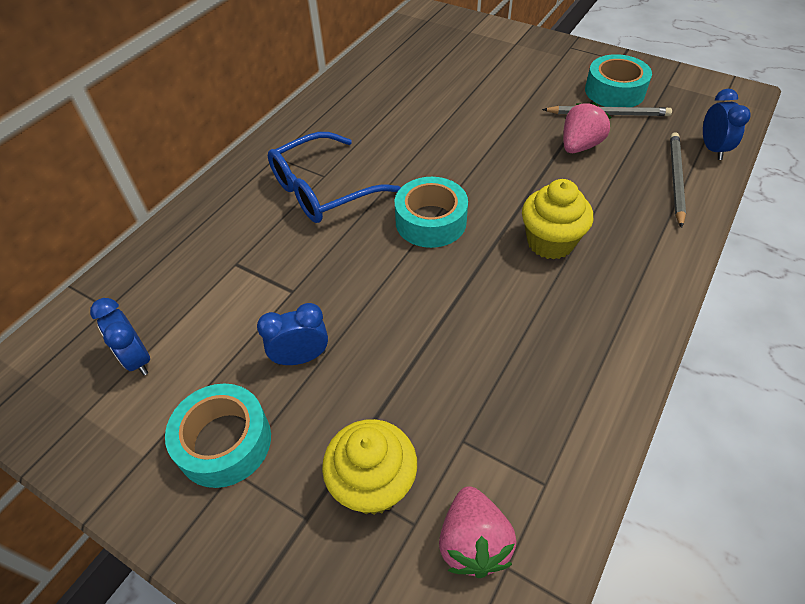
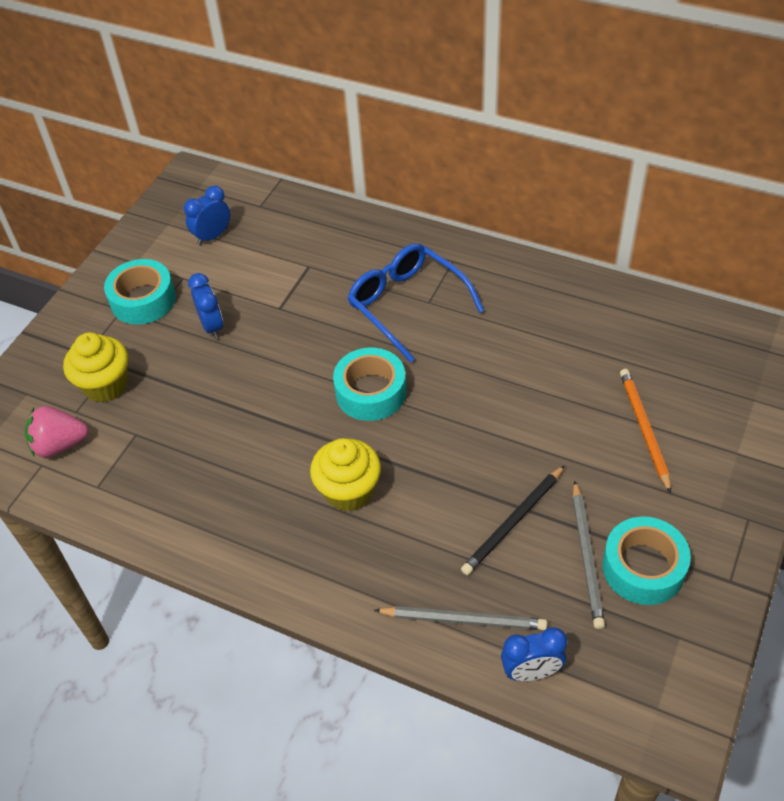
camera: 85 degrees right, 0 degrees up
pink strawberry [563,102,611,153] -> black pencil [461,465,565,575]
none -> orange pencil [620,369,671,493]

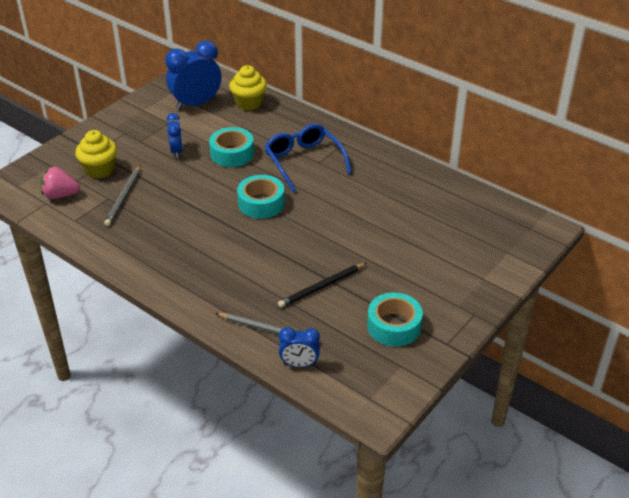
camera: 10 degrees right, 10 degrees down
turquoise tape [104,259,176,325] -> turquoise tape moved to [209,127,254,167]
blue clock [184,186,230,245] -> blue clock [165,40,221,110], size x1.81
yellow cupcake [310,438,381,511] -> yellow cupcake moved to [229,65,267,111]
grey pencil [573,481,605,629] -> grey pencil moved to [104,165,141,226]
orange pencil [620,369,671,493] -> none

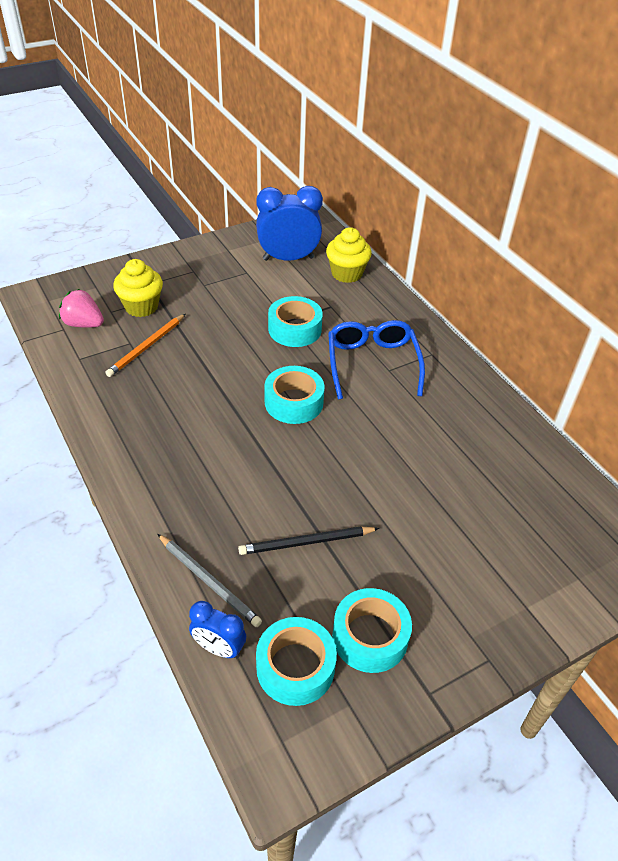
camera: 20 degrees right, 5 degrees up
grey pencil [104,165,141,226] -> orange pencil [105,314,185,377]
blue clock [166,113,183,158] -> none
none -> turquoise tape [256,617,337,706]

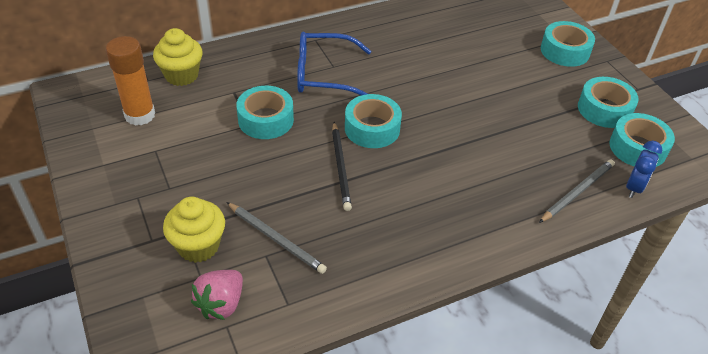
camera: 85 degrees left, 0 degrees up
orange pencil [105,314,185,377] -> grey pencil [226,202,327,274]
black pencil [238,526,379,555] -> black pencil moved to [332,122,352,211]
blue clock [256,186,323,261] -> orange glue stick [106,36,155,126]
none -> turquoise tape [541,21,595,67]

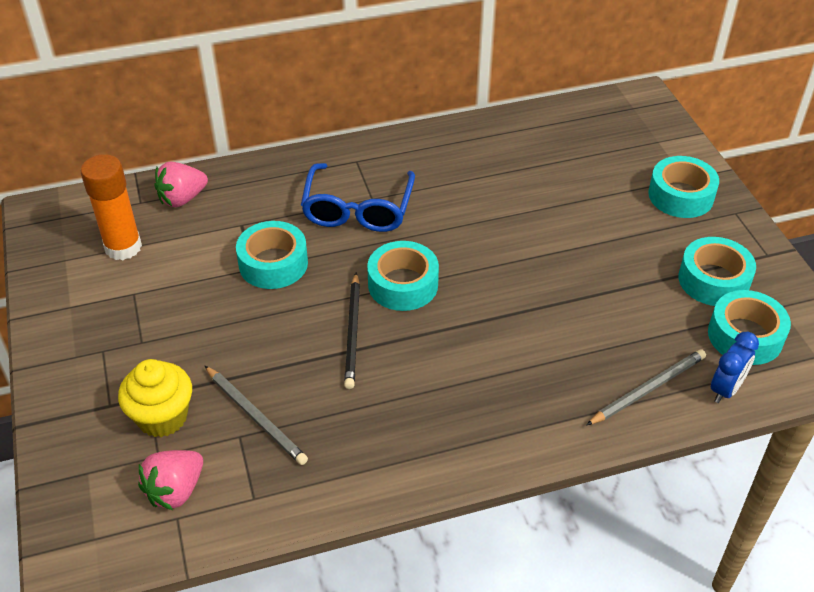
camera: 10 degrees right, 0 degrees up
yellow cupcake [153,28,203,86] -> pink strawberry [154,161,208,207]
blue glasses [297,32,371,96] -> blue glasses turned 90 degrees counterclockwise [301,163,415,232]

